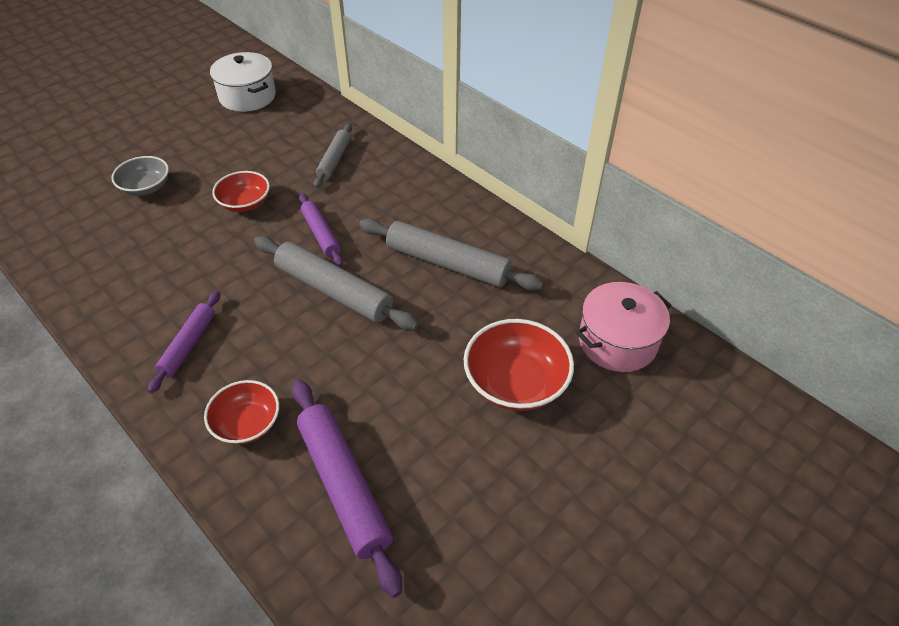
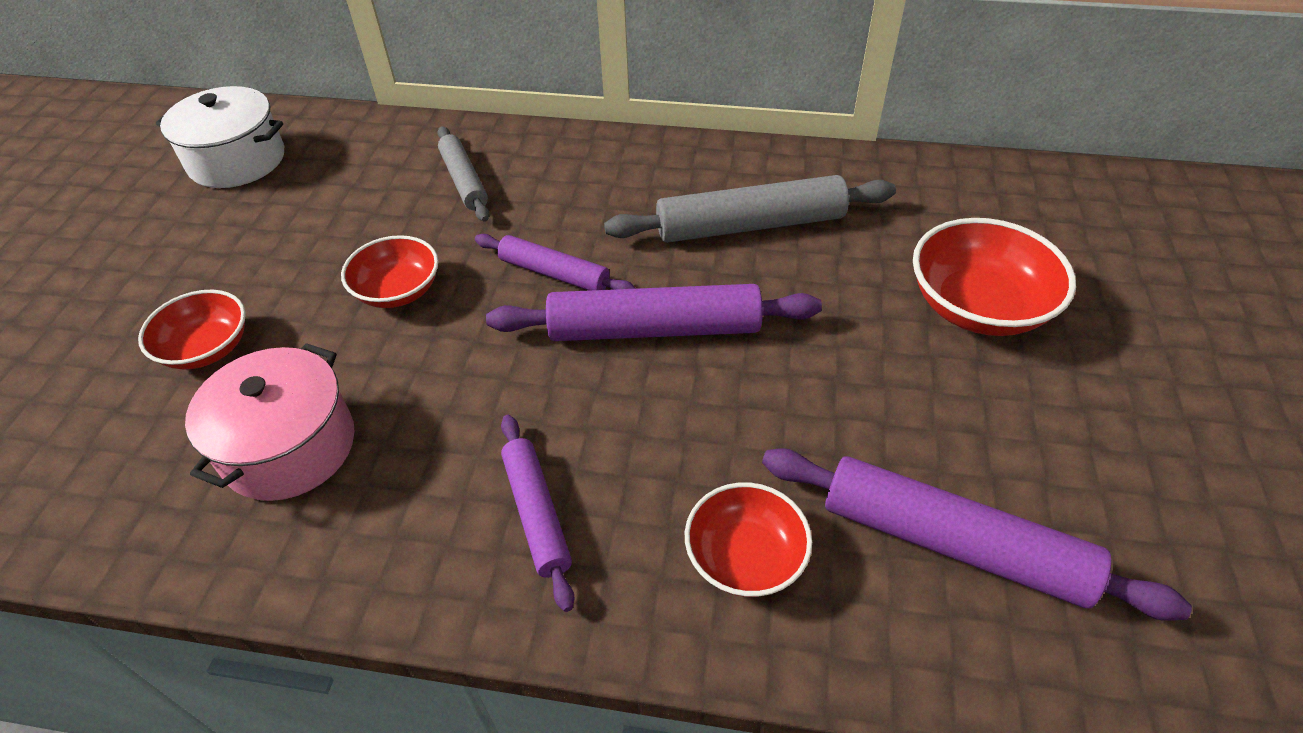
camera: 35 degrees left, 0 degrees up
grey bowl [111,156,169,196] -> red bowl [138,290,246,370]
grey rolling pin [254,236,419,330] -> purple rolling pin [486,284,822,341]
pink pot [576,282,671,372] -> pink pot moved to [185,343,355,501]

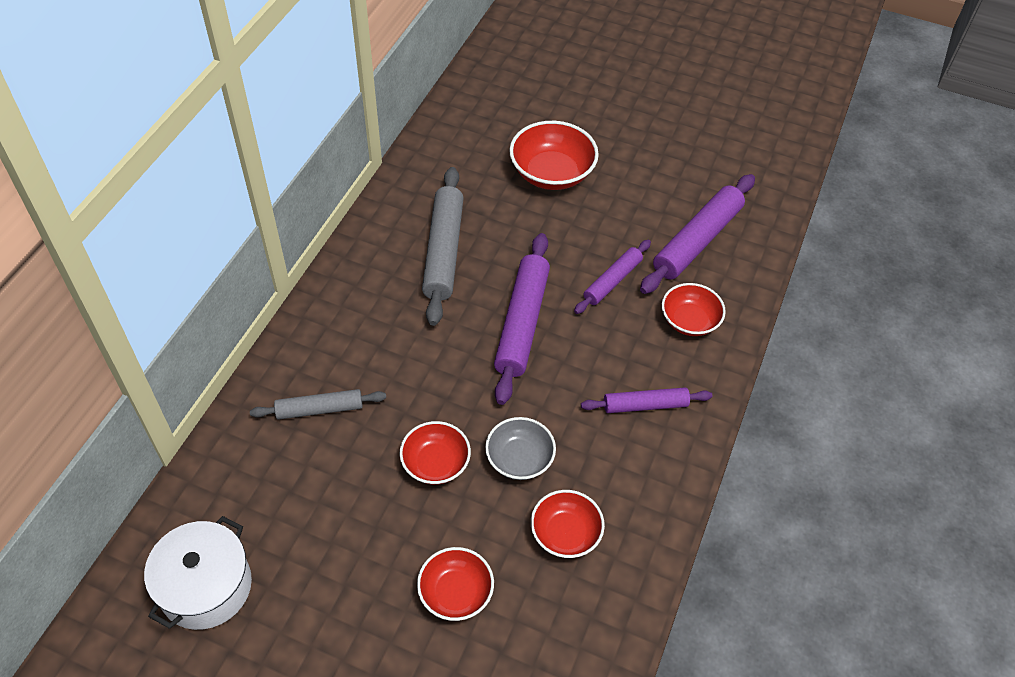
camera: 80 degrees left, 5 degrees up
pink pot [185,343,355,501] -> red bowl [531,490,605,558]
purple rolling pin [475,234,636,290] -> purple rolling pin moved to [574,240,651,314]
none -> grey bowl [485,417,556,480]

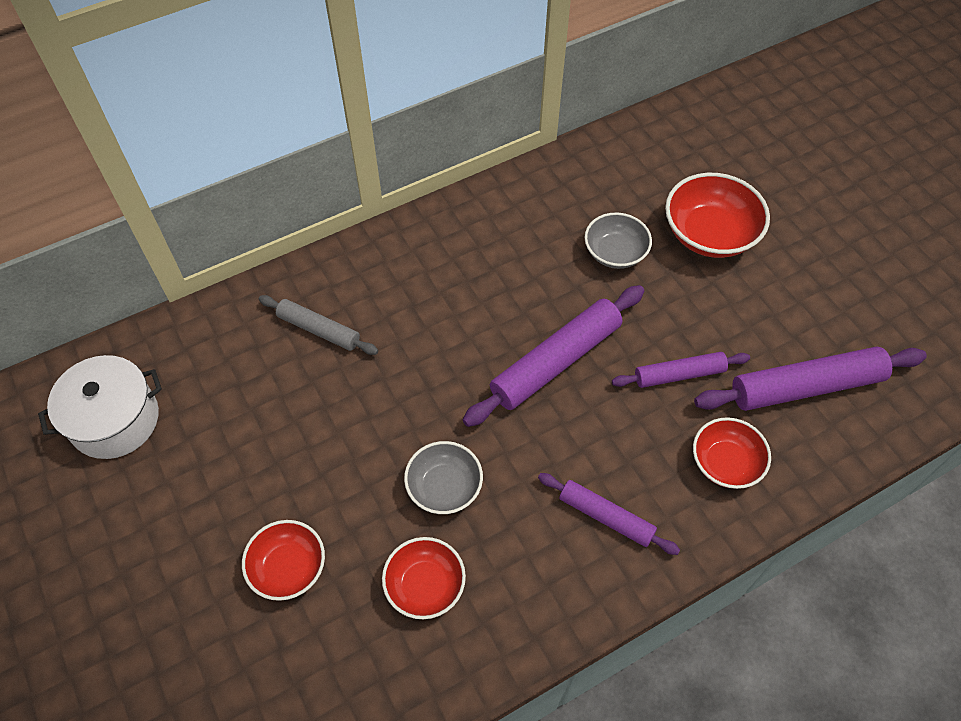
camera: 40 degrees right, 5 degrees up
red bowl [400,421,471,485] -> none
grey rolling pin [422,167,464,326] -> none
none -> grey bowl [585,213,652,269]

